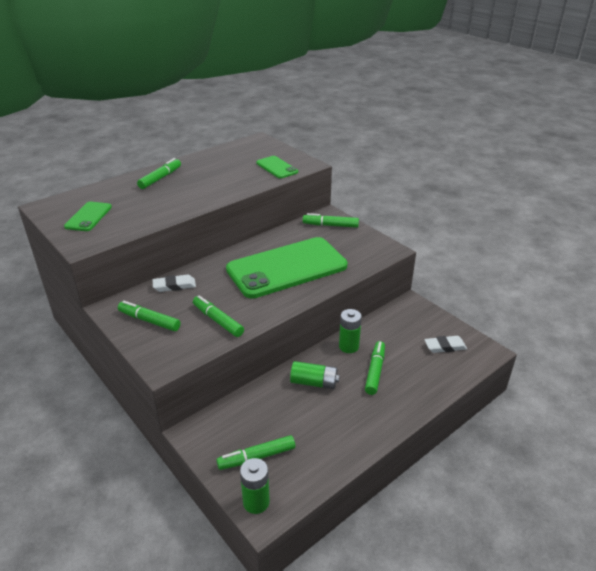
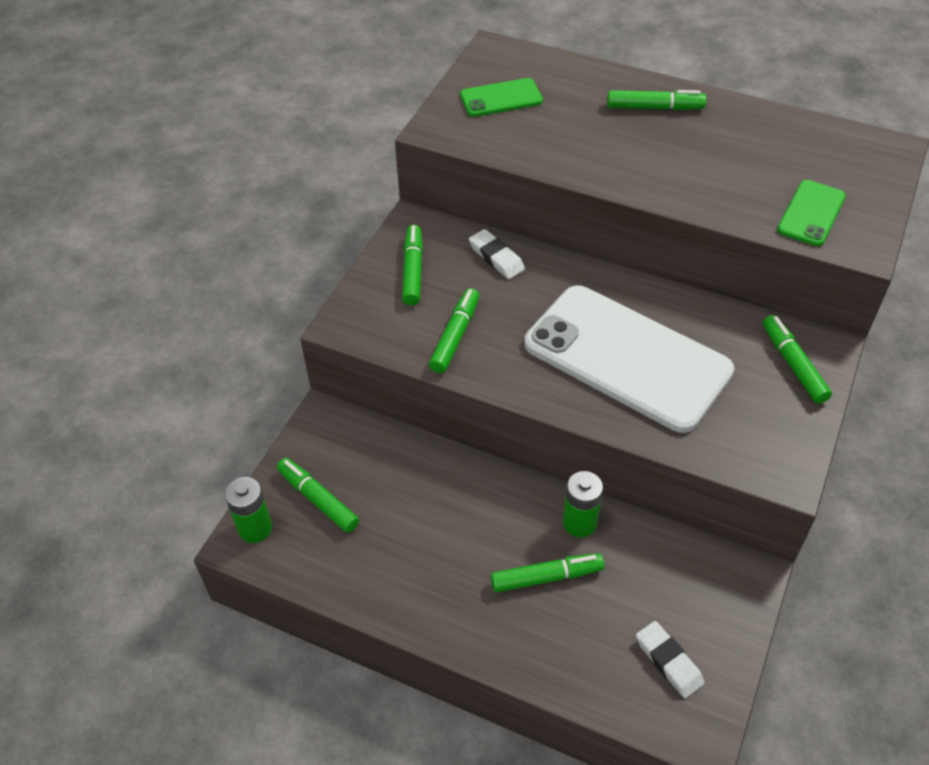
camera: 65 degrees right, 15 degrees up
green phone [226,237,348,299] -> white phone [524,285,734,433]
green battery [290,361,340,389] -> none

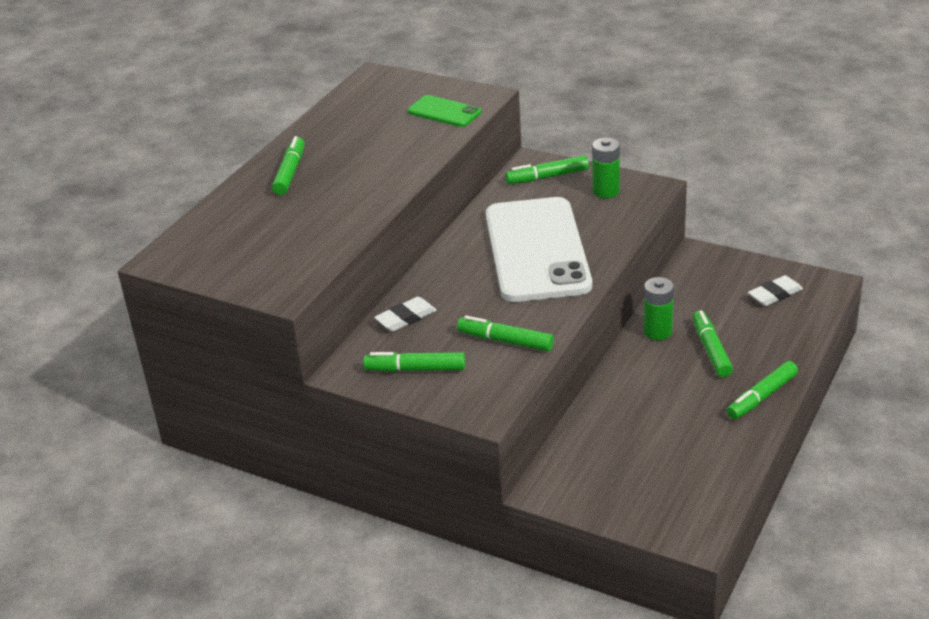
camera: 85 degrees left, 15 degrees down
green battery [225,477,272,543] -> green battery moved to [592,138,620,198]
green marker [277,458,359,533] -> green marker moved to [726,361,798,420]
green phone [460,78,543,117] -> none
white phone [524,285,734,433] -> white phone turned 45 degrees counterclockwise [486,197,592,302]

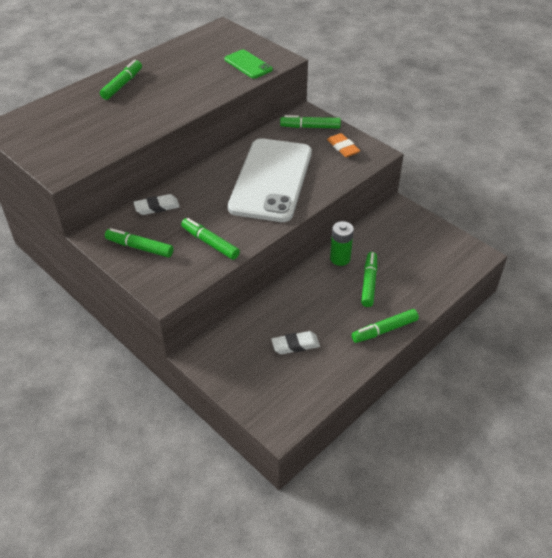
camera: 15 degrees right, 10 degrees up
green battery [592,138,620,198] -> orange eraser [327,133,360,157]
white eraser [748,275,803,306] -> white eraser moved to [271,331,320,354]

